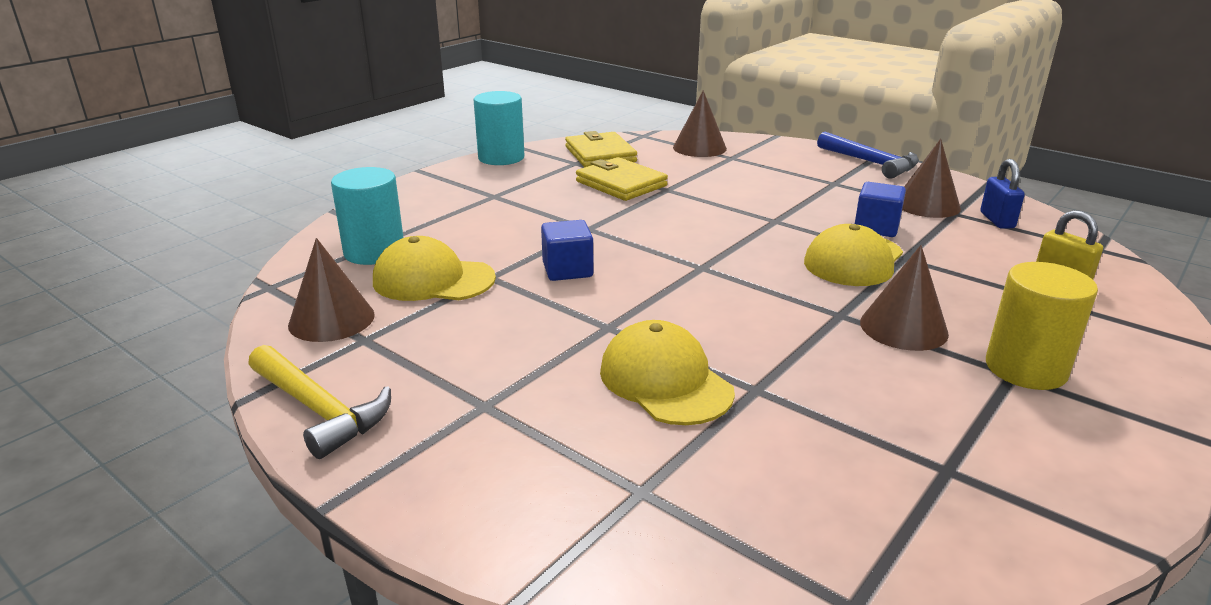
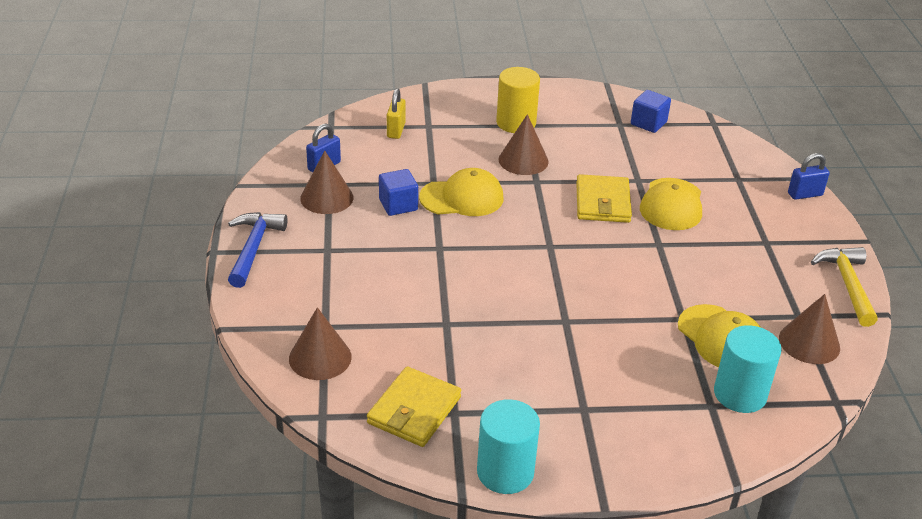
camera: 135 degrees left, 10 degrees up
blue cube [541,220,594,281] -> blue cube moved to [631,90,671,133]
yellow wallet [576,157,668,201] -> yellow wallet moved to [576,174,632,223]
none -> blue padlock [788,153,830,200]

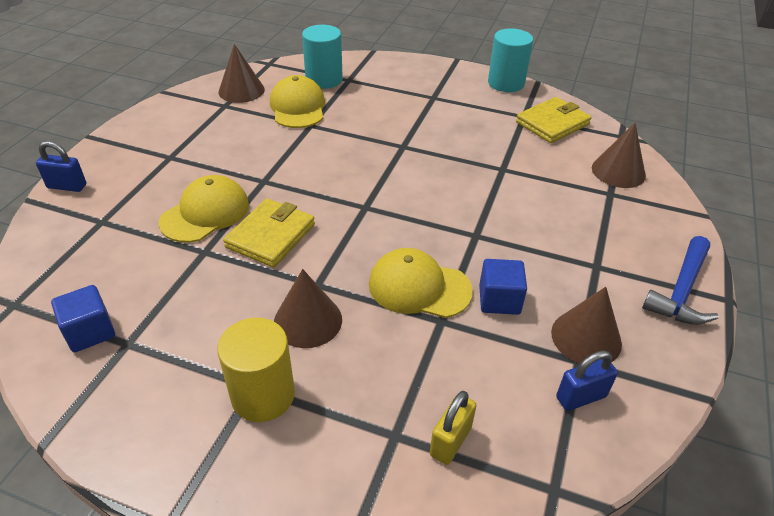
camera: 155 degrees left, 5 degrees up
yellow hammer [811,247,878,327] -> none

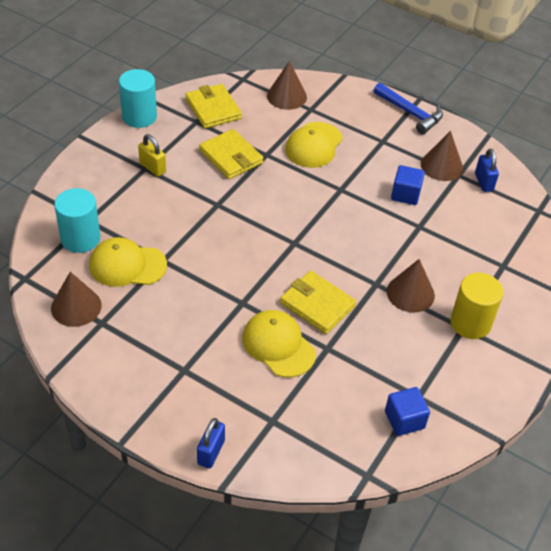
camera: 80 degrees left, 5 degrees up
yellow cap [369,248,473,318] -> yellow cap moved to [285,122,343,168]
yellow padlock [430,391,477,465] -> yellow padlock moved to [138,134,166,177]
none -> yellow wallet [199,129,263,179]

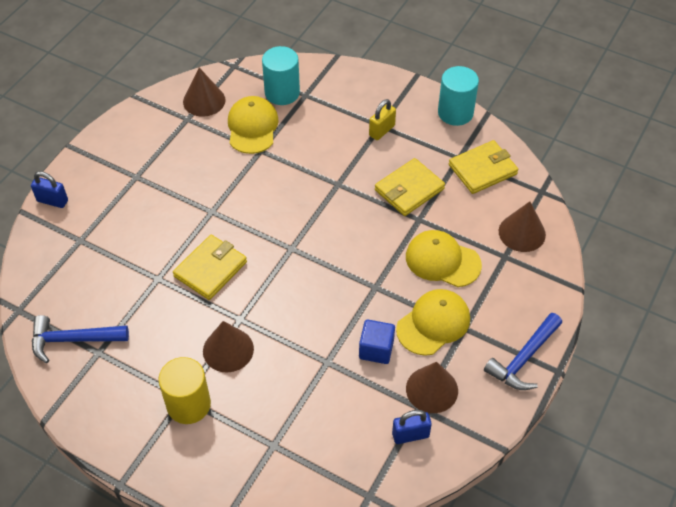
camera: 90 degrees right, 5 degrees up
yellow cap [242,310,316,378] -> yellow cap moved to [396,289,470,356]
blue cube [385,387,430,436] -> blue hammer [32,315,129,363]

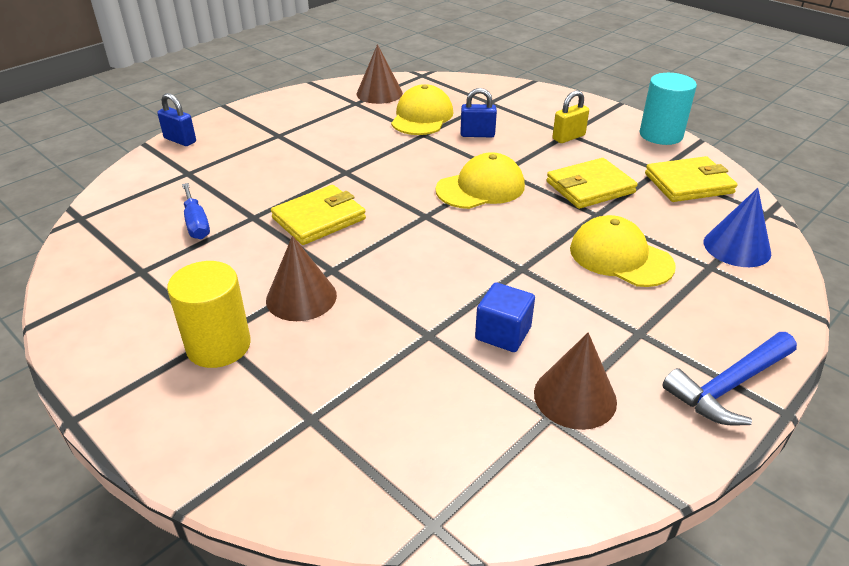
camera: 15 degrees right, 15 degrees down
blue hammer [32,315,129,363] -> none
turquoise cylinder [262,46,300,105] -> none
blue padlock [392,410,432,444] -> blue padlock moved to [461,88,497,137]
yellow cap [396,289,470,356] -> yellow cap moved to [436,152,525,209]
brown cone [499,201,546,252] -> blue cone [704,188,771,267]
none -> blue screwdriver [182,183,210,239]

